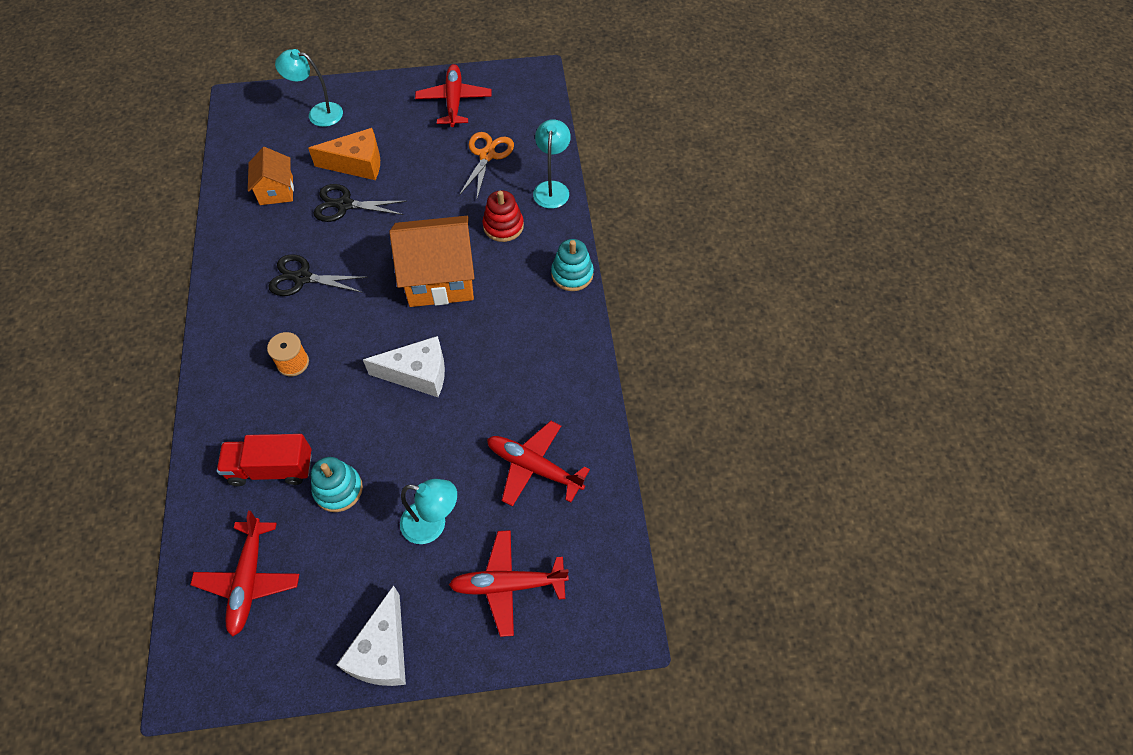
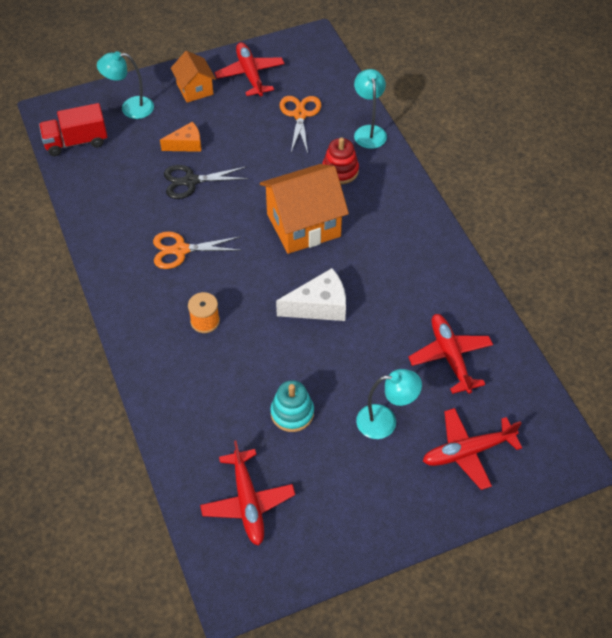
camera: 15 degrees left, 5 degrees down
red truck [217,434,312,486] -> red truck moved to [39,103,108,156]
orange house [248,147,294,205] -> orange house moved to [171,51,216,103]
black scissors [269,254,368,296] -> orange scissors [153,231,242,269]
orange cheese [308,128,380,180] -> orange cheese [160,122,201,152], size x0.65
white cheese [336,585,406,686] -> none
red plane [487,421,590,507] -> red plane turned 60 degrees clockwise [408,314,493,394]
turquoise stacking toy [551,239,594,291] -> none

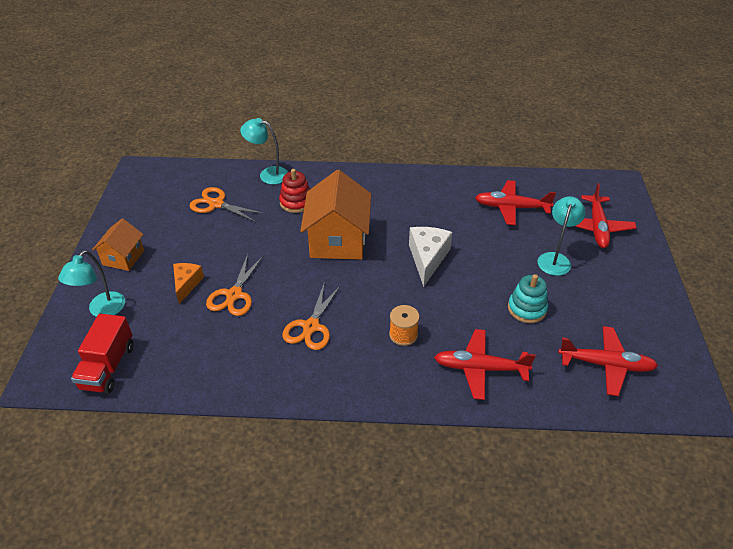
camera: 65 degrees left, 10 degrees down
black scissors [164,165,249,199] -> orange scissors [206,254,264,316]
orange house [171,51,216,103] -> orange house turned 75 degrees counterclockwise [92,218,144,271]
red plane [215,42,285,96] -> red plane moved to [434,329,535,400]

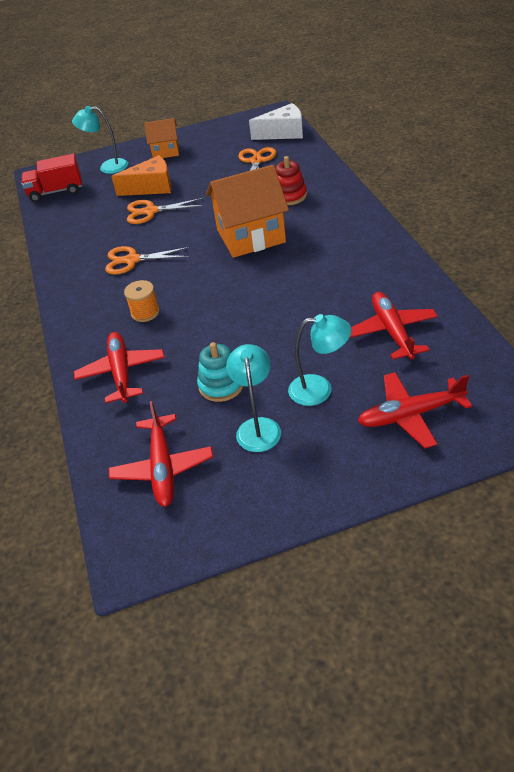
camera: 75 degrees right, 0 degrees up
orange cheese [173,263,204,304] -> orange cheese [111,155,172,196], size x1.53
turquoise lamp [240,118,288,184] -> turquoise lamp moved to [226,344,281,452]
white cheese [409,227,452,287] -> white cheese moved to [249,103,303,140]

